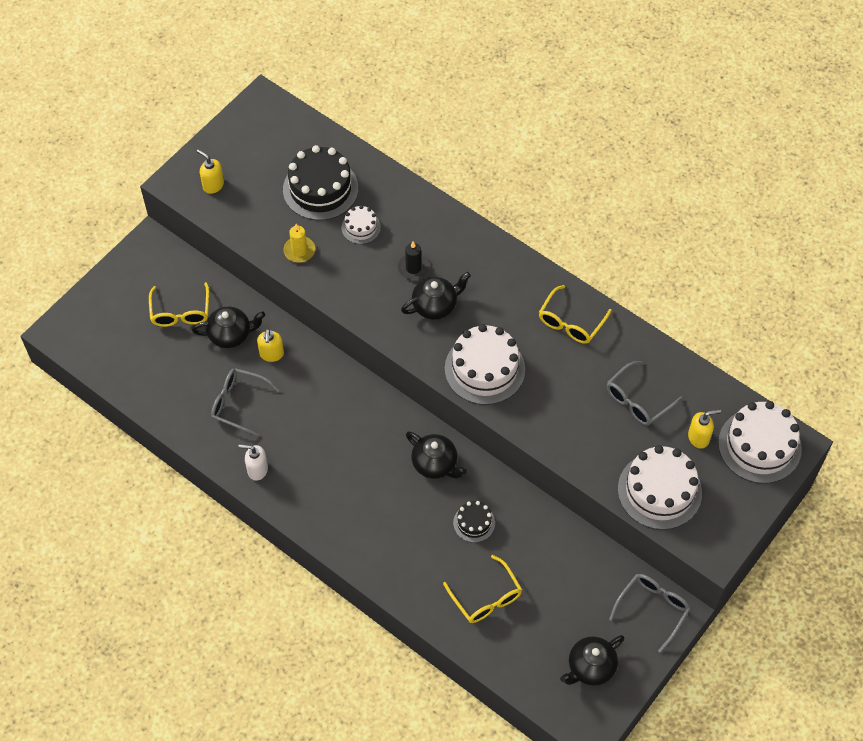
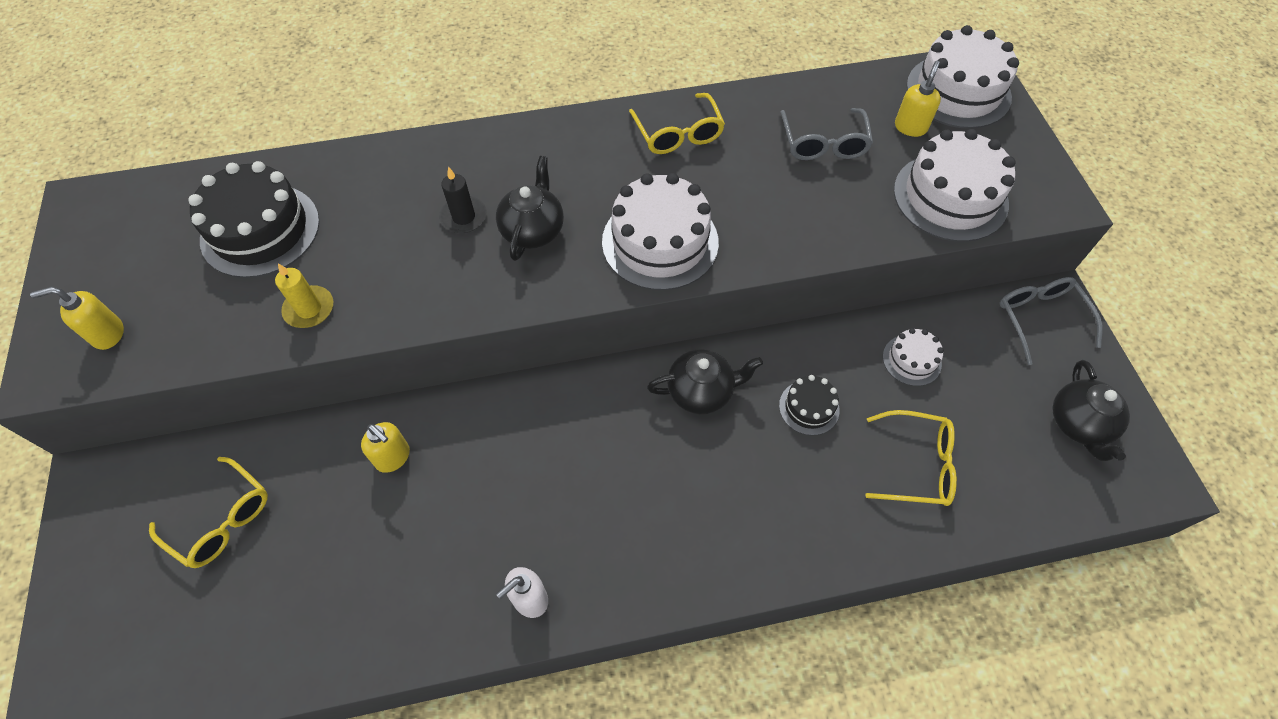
camera: 50 degrees left, 0 degrees up
black teapot [192,307,265,348] -> none
grey glasses [211,368,280,437] -> none
white cake [341,205,381,244] -> white cake moved to [883,328,944,386]

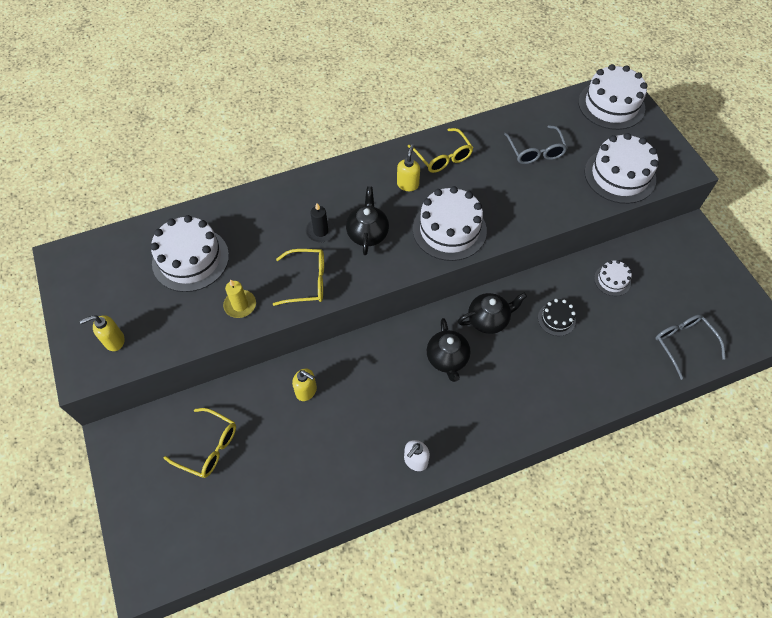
camera: 10 degrees left, 0 degrees up
black cake [188,161,320,278] -> white cake [150,215,229,292]
yellow glasses [865,410,957,506] -> yellow glasses moved to [273,249,324,306]
yellow soap dispenser [895,61,941,137] -> yellow soap dispenser moved to [397,144,420,191]
grey glasses [1000,277,1103,365] -> grey glasses moved to [655,314,726,380]
black teapot [1052,360,1130,461] -> black teapot moved to [427,318,471,382]

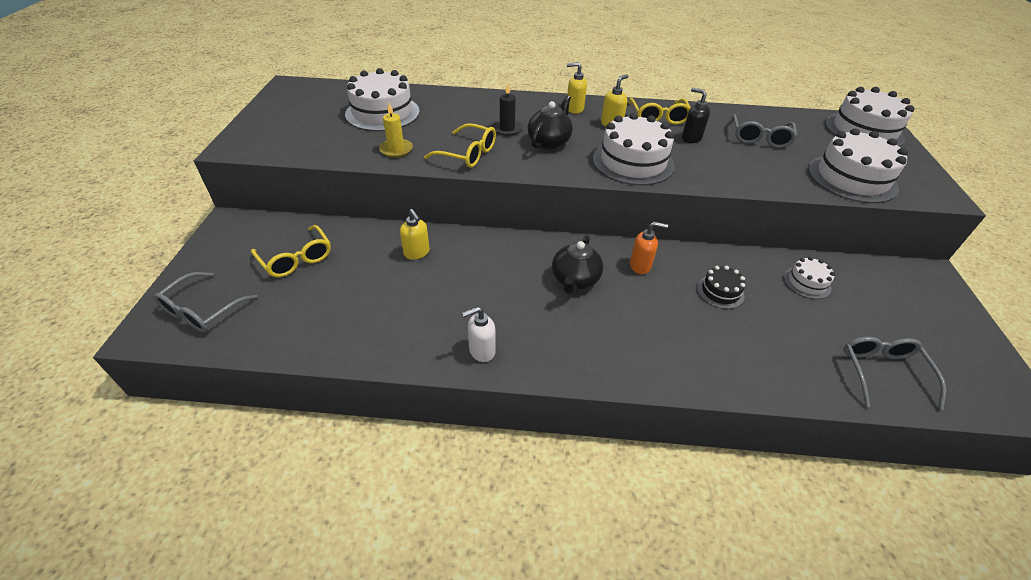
camera: 25 degrees right, 15 degrees down
yellow soap dispenser [80,315,125,351] -> yellow soap dispenser moved to [567,62,587,114]
black teapot [458,293,527,334] -> orange soap dispenser [630,222,668,274]
none -> grey glasses [154,272,258,332]
none -> black soap dispenser [682,88,710,143]

